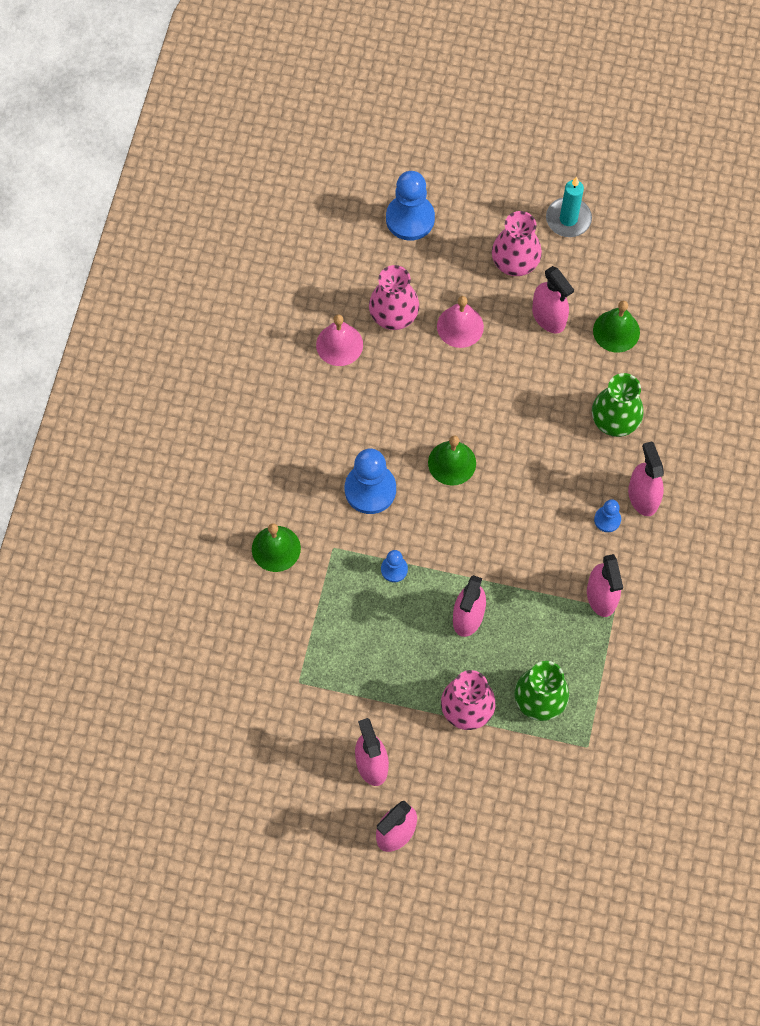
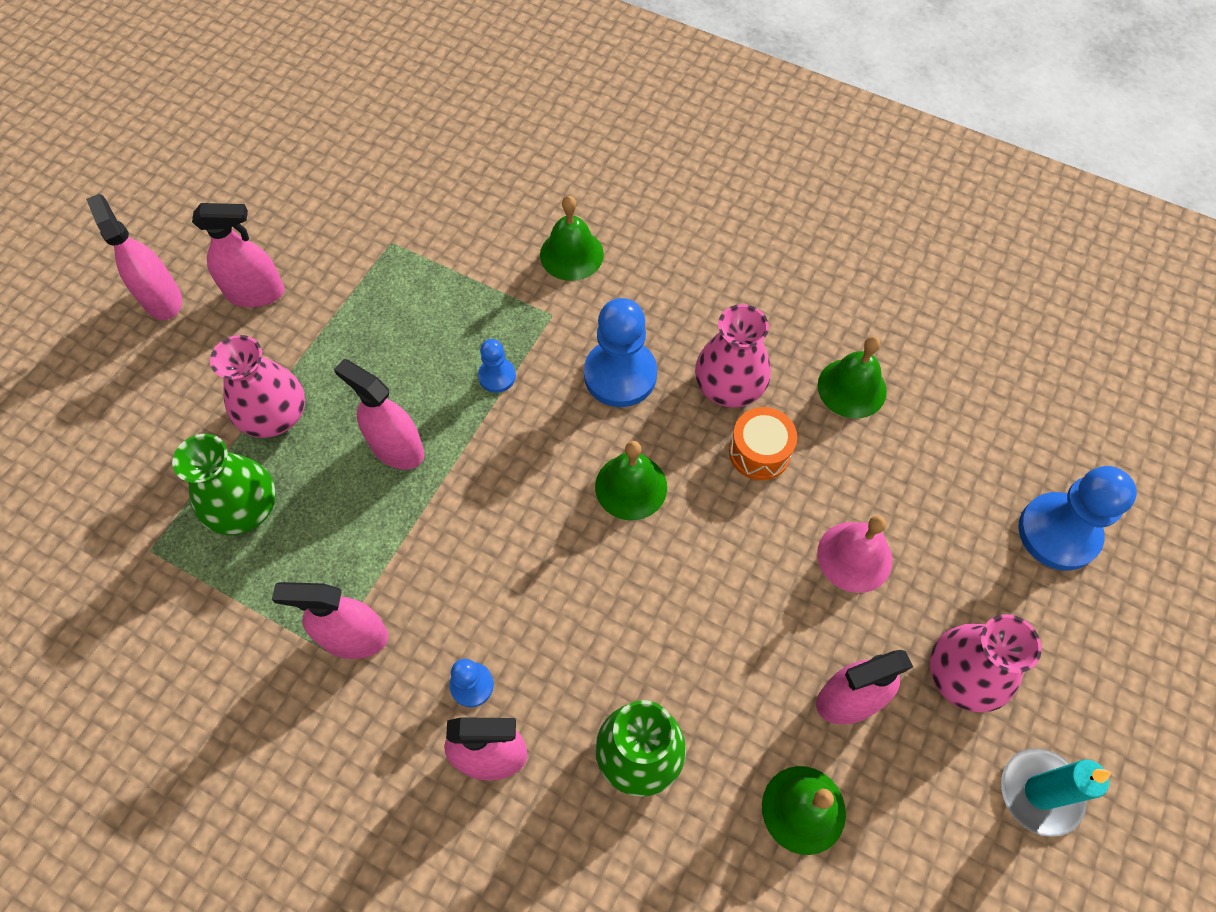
camera: 105 degrees right, 5 degrees down
pink bell [316,314,363,366] -> green bell [818,336,887,419]
pink vase [369,265,419,330] -> pink vase moved to [695,304,771,408]
none -> orange drum [729,407,797,480]

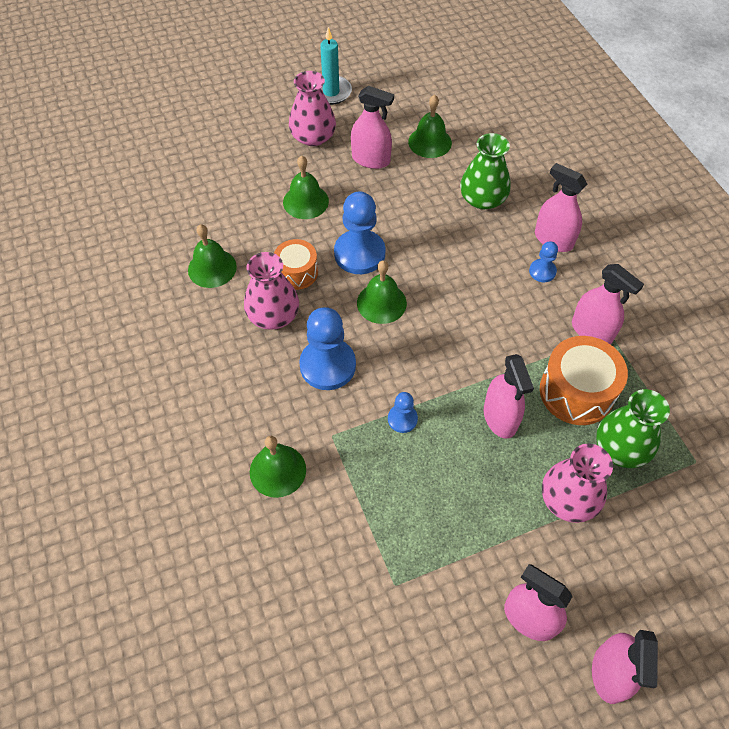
camera: 140 degrees left, 5 degrees down
pink bell [817,516,892,593] -> green bell [283,156,329,219]
blue pawn [1018,466,1137,571] -> blue pawn moved to [334,191,386,274]
none -> orange drum [540,336,628,425]

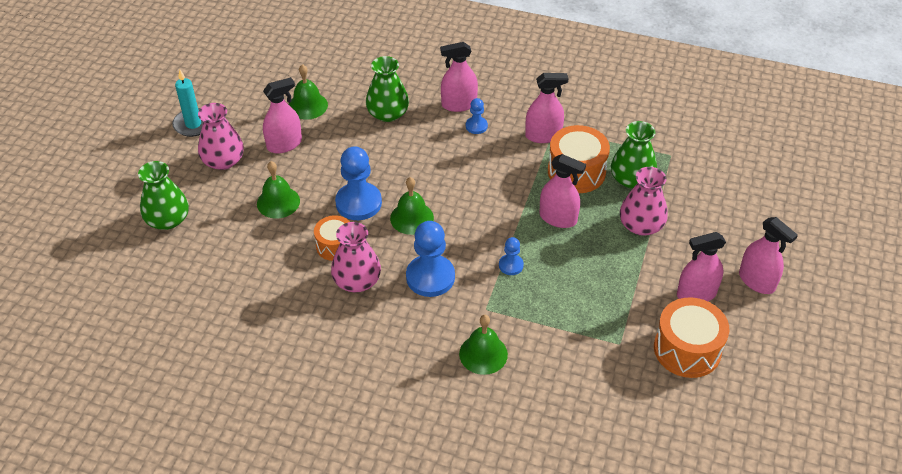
camera: 50 degrees left, 10 degrees down
green bell [188,224,237,288] -> none
none -> green vase [138,161,189,230]
none -> orange drum [654,297,729,378]

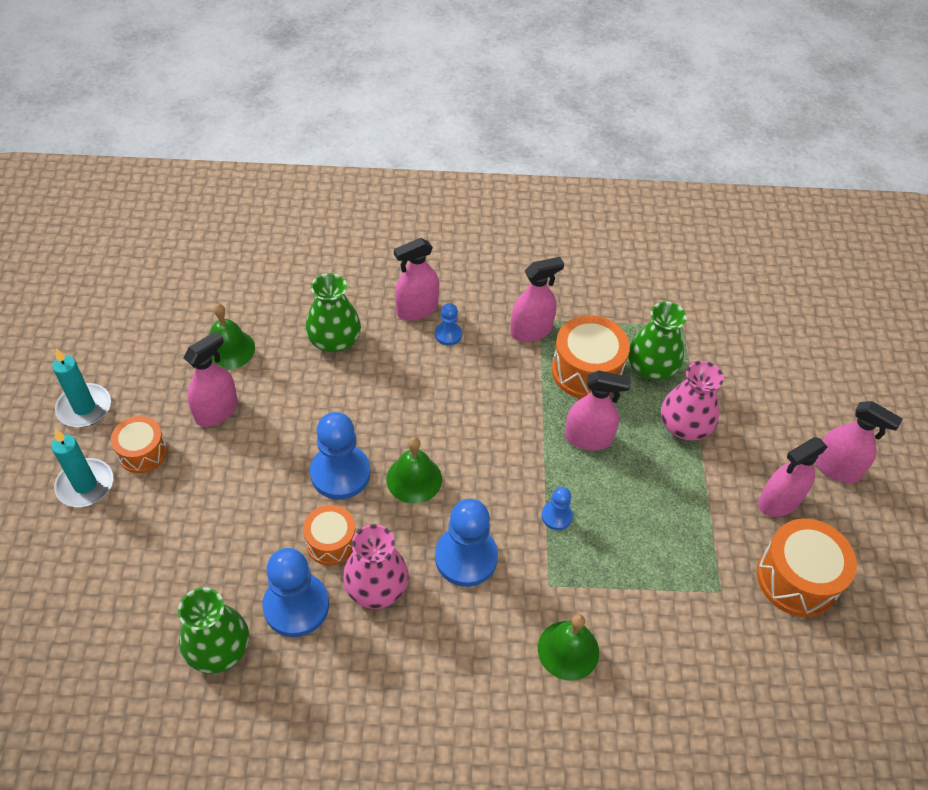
camera: 20 degrees left, 5 degrees up
green vase [138,161,189,230] -> green vase moved to [178,587,249,674]
pink vase [198,103,244,170] -> orange drum [111,416,167,473]
green bell [257,161,300,218] -> none
none -> turquoise candle [51,429,113,507]
none -> blue pawn [262,548,329,637]

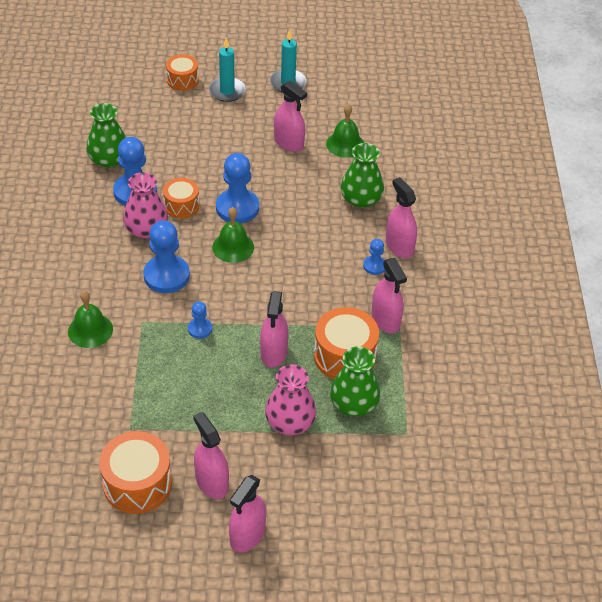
camera: 90 degrees right, 5 degrees down
orange drum [111,416,167,473] -> orange drum moved to [166,55,199,91]

